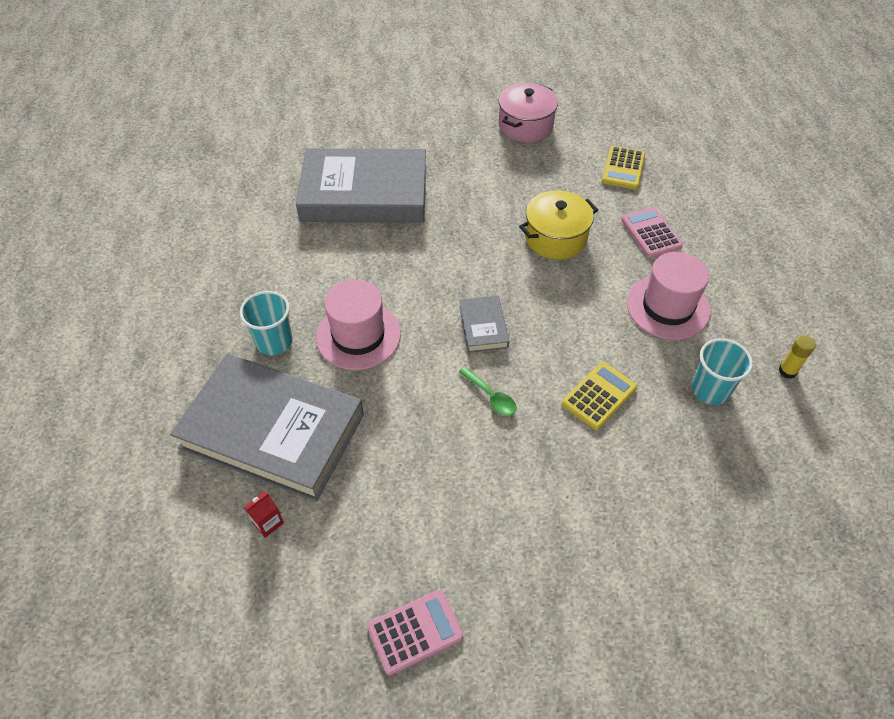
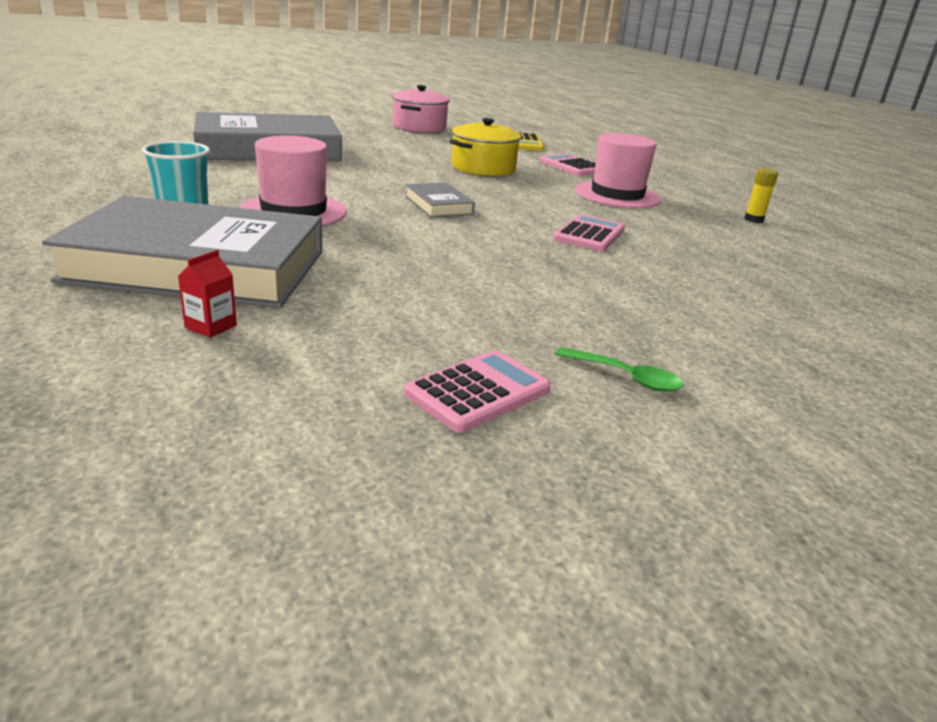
camera: 20 degrees left, 25 degrees down
green spoon [459,367,517,416] -> green spoon moved to [555,347,683,392]
yellow calculator [562,362,637,430] -> pink calculator [553,214,625,252]
turquoise cup [692,338,753,405] -> none

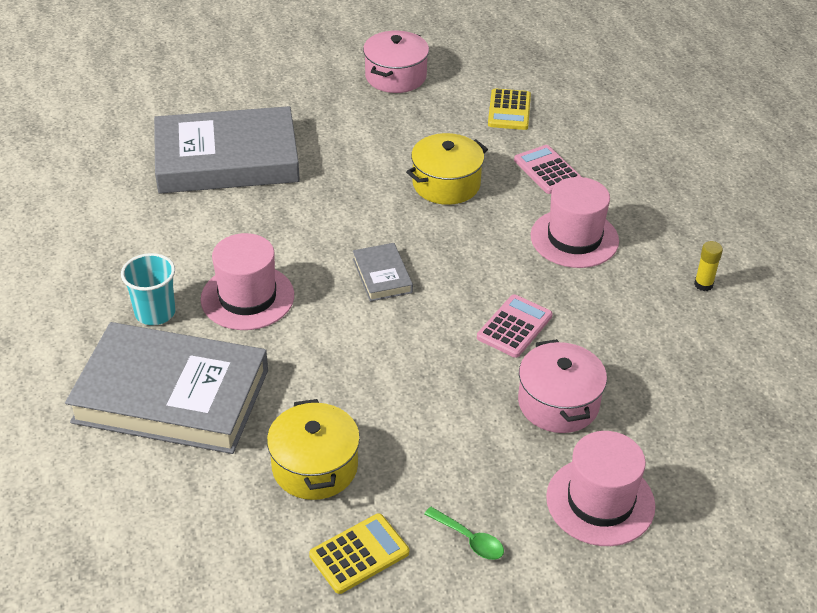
camera: 10 degrees right, 15 degrees up
red carton [178,250,237,338] -> none
pink calculator [404,350,551,433] -> yellow calculator [309,513,409,594]
none -> yellow pot [267,399,360,500]
none -> pink pot [518,339,607,433]
none -> pink hat [546,431,655,546]

